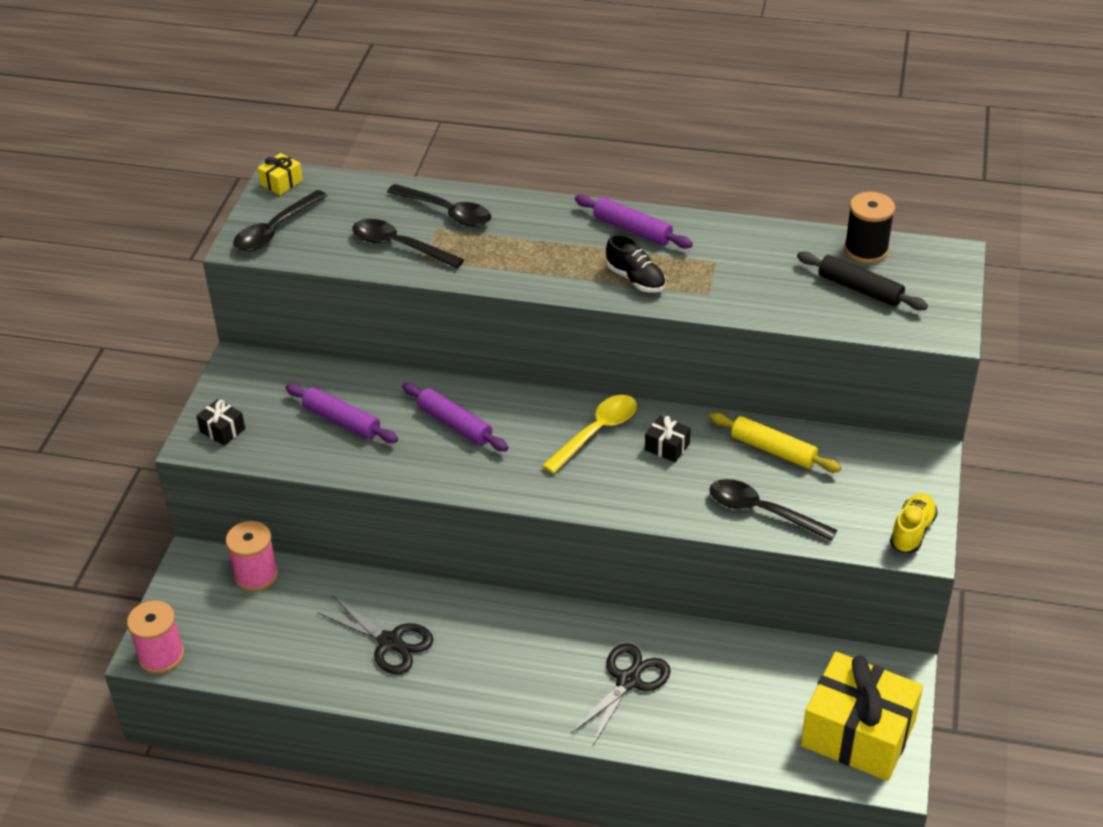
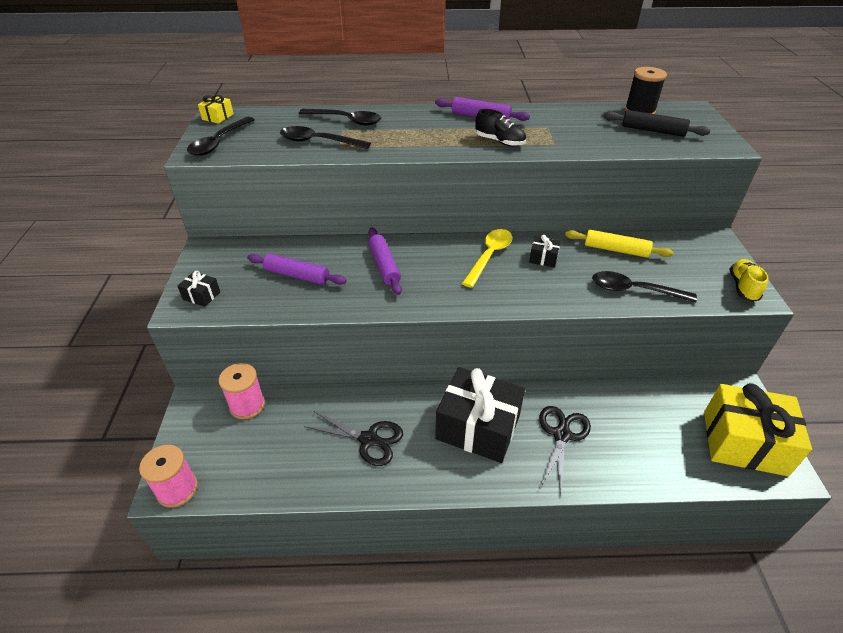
camera: 15 degrees left, 0 degrees up
purple rolling pin [402,383,508,451] -> purple rolling pin turned 45 degrees clockwise [368,228,402,295]
none -> black gift [435,367,525,463]

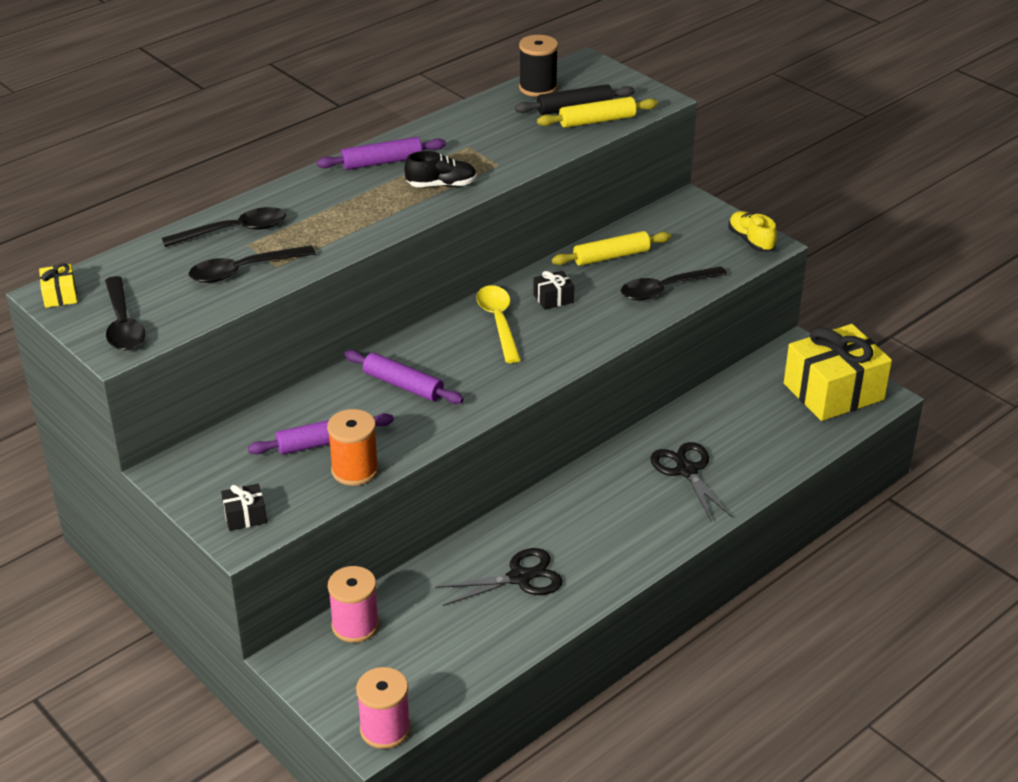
camera: 40 degrees left, 5 degrees down
black gift [435,367,525,463] -> none
none -> orange spool [327,409,379,486]
none -> yellow rolling pin [537,97,658,128]

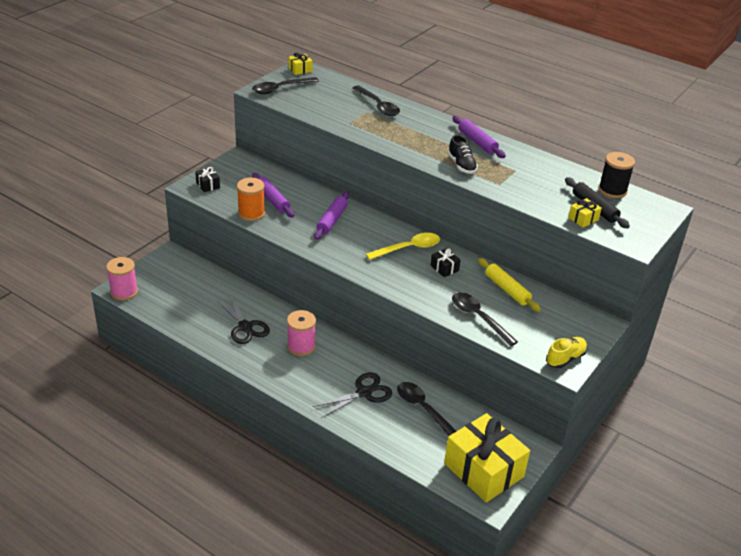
camera: 75 degrees right, 0 degrees up
black spoon [189,245,316,283] -> black spoon moved to [397,382,456,436]
pink spool [328,566,379,643] -> pink spool moved to [287,310,316,356]
yellow rolling pin [537,97,658,128] -> yellow gift [568,198,602,227]

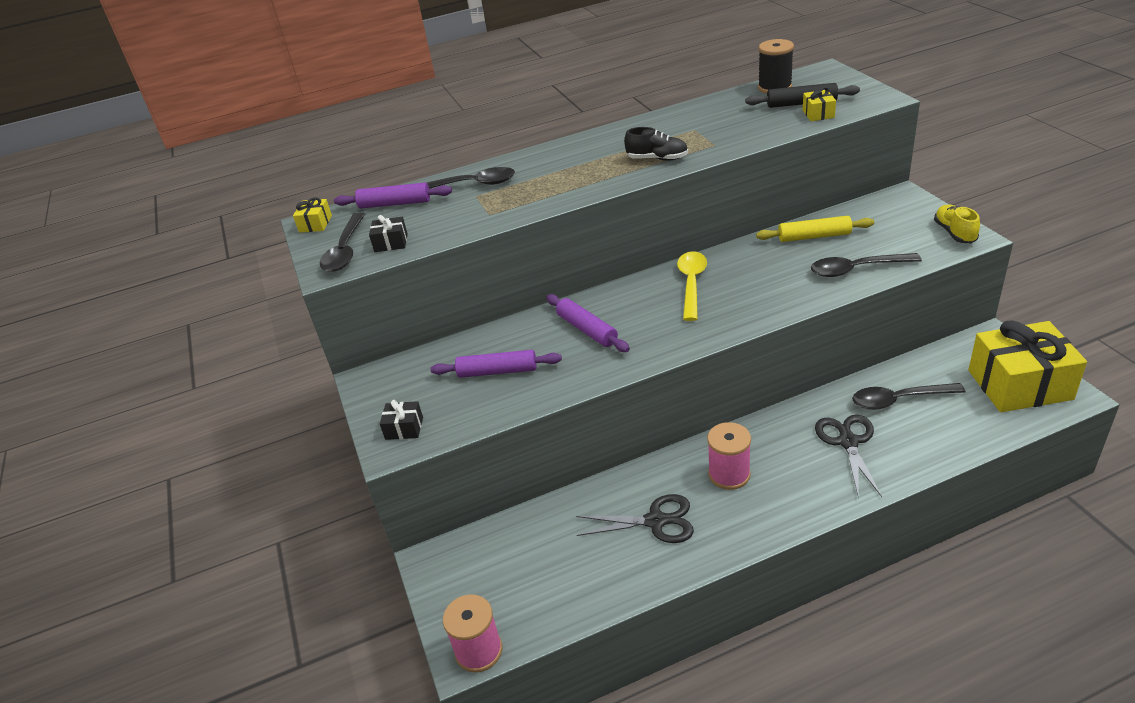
camera: 50 degrees left, 0 degrees up
orange spool [237,178,265,221] -> none
black gift [431,248,461,277] -> black gift moved to [369,215,408,252]
purple rolling pin [453,116,506,158] -> purple rolling pin moved to [334,183,452,208]

